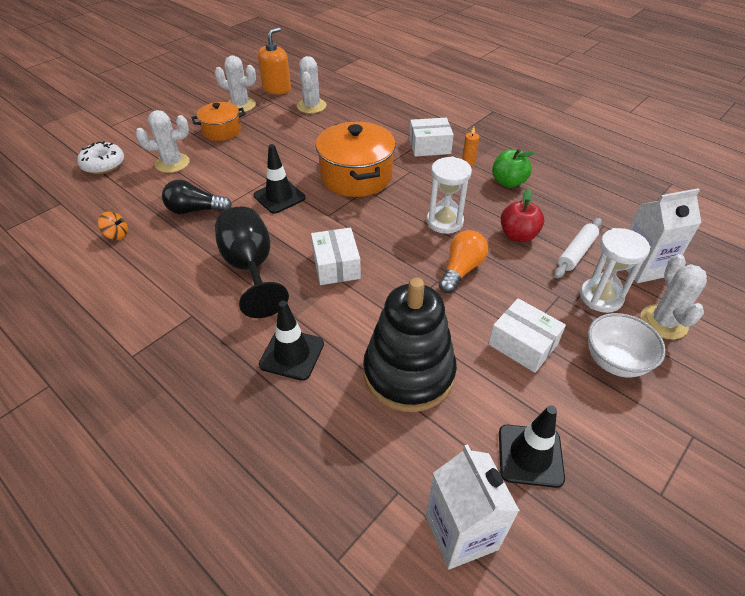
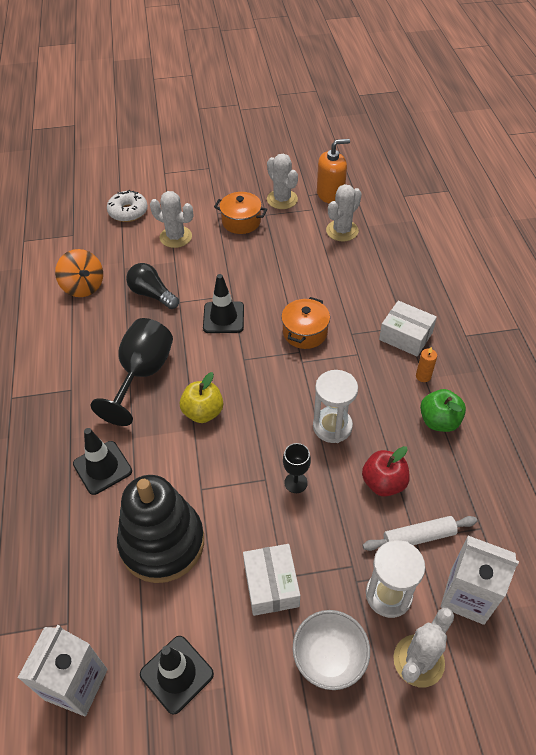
camera: 40 degrees right, 5 degrees up
orange spinning top [98,212,128,240] -> orange spinning top [55,249,103,297], size x1.78
white box [311,227,361,285] -> yellow apple [180,372,223,423]
orange pot [316,121,396,197] -> orange pot [281,297,330,349], size x0.59
orange light bulb [439,230,488,293] -> black goblet [283,443,311,493]

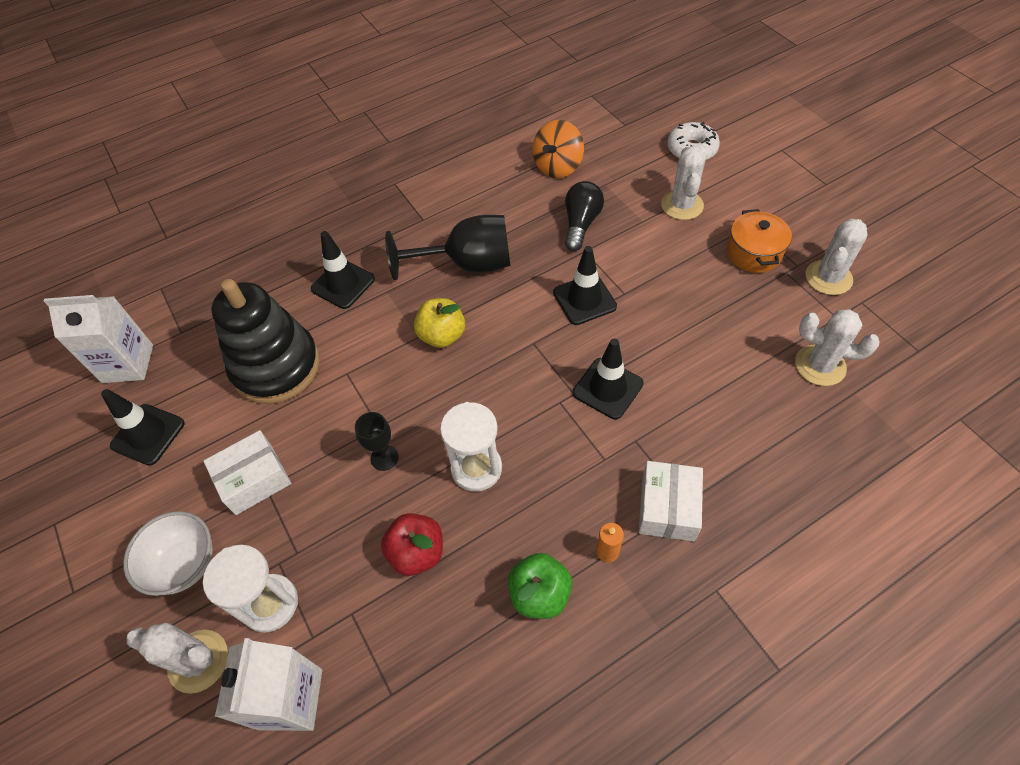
camera: 70 degrees right, 5 degrees up
orange pot [281,297,330,349] -> black traffic cone [573,339,644,419]
orange soap dispenser [317,139,350,204] -> none
white rolling pin [363,516,477,551] -> none

